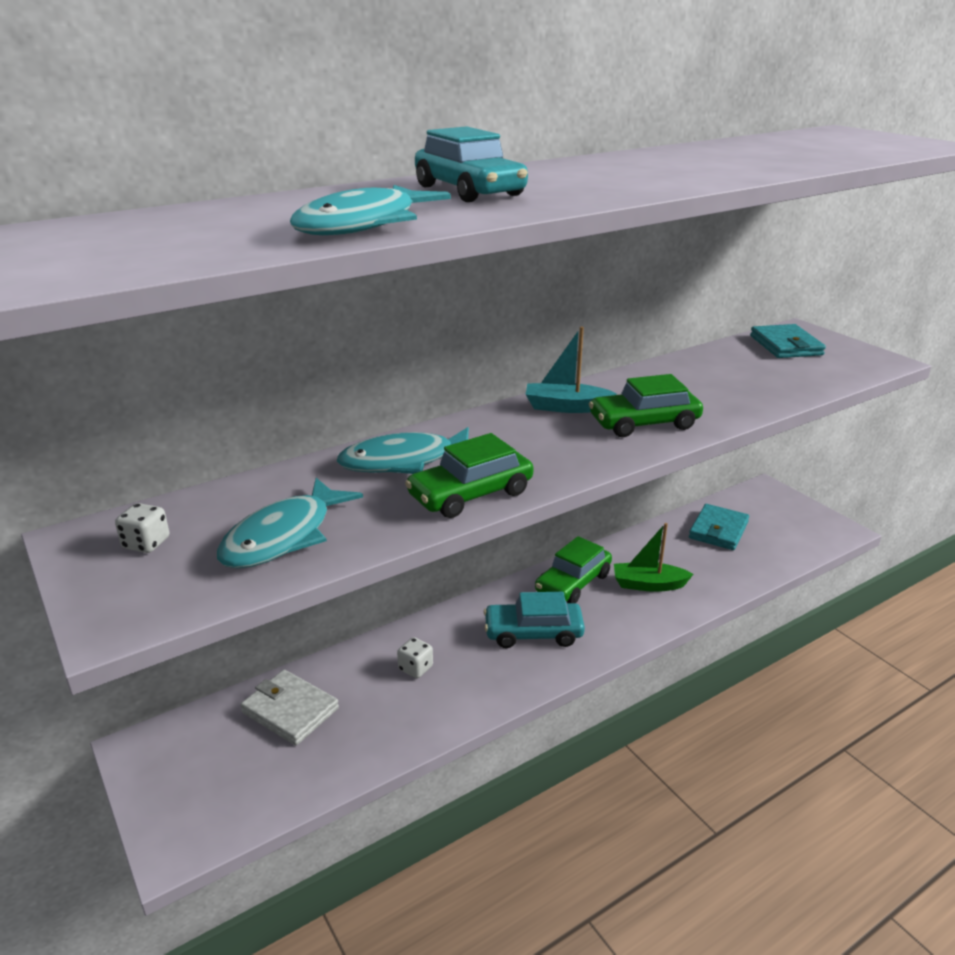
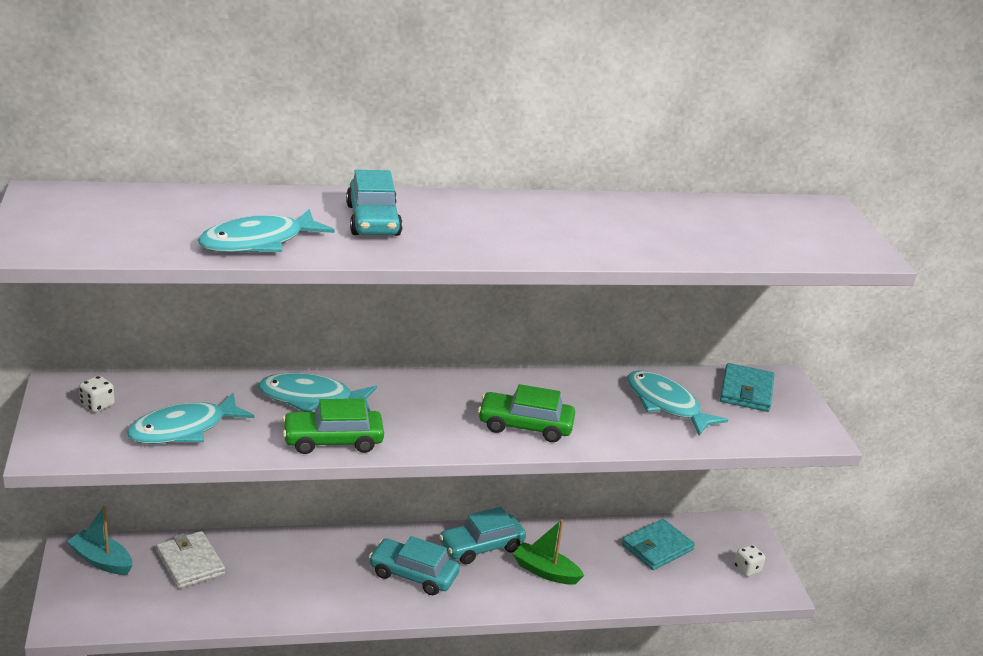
camera: 20 degrees right, 0 degrees up
white dice [397,637,433,678] -> white dice moved to [734,545,765,577]
turquoise boat [525,327,617,413] -> turquoise boat moved to [67,506,132,575]
green car [535,536,612,603] -> turquoise car [439,507,526,564]
none -> turquoise fish [627,370,728,436]

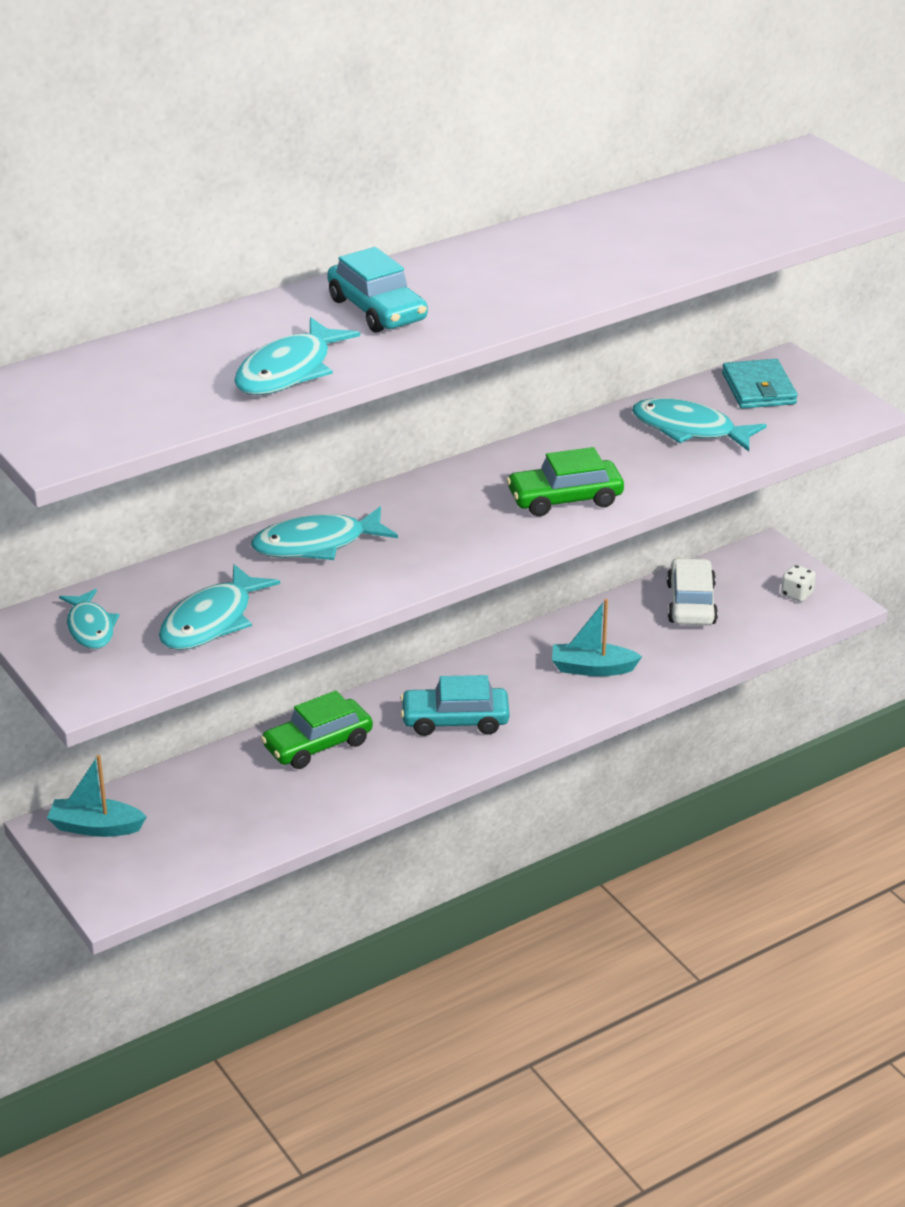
camera: 20 degrees left, 5 degrees up
white dice [79,376,115,412] -> turquoise fish [59,589,120,649]
white wallet [156,531,225,589] -> none
green car [282,398,384,454] -> green car moved to [261,691,373,769]
turquoise car [439,507,526,564] -> none
green boat [513,519,584,585] -> turquoise boat [552,599,642,676]
turquoise wallet [622,519,695,570] -> white car [667,558,718,625]

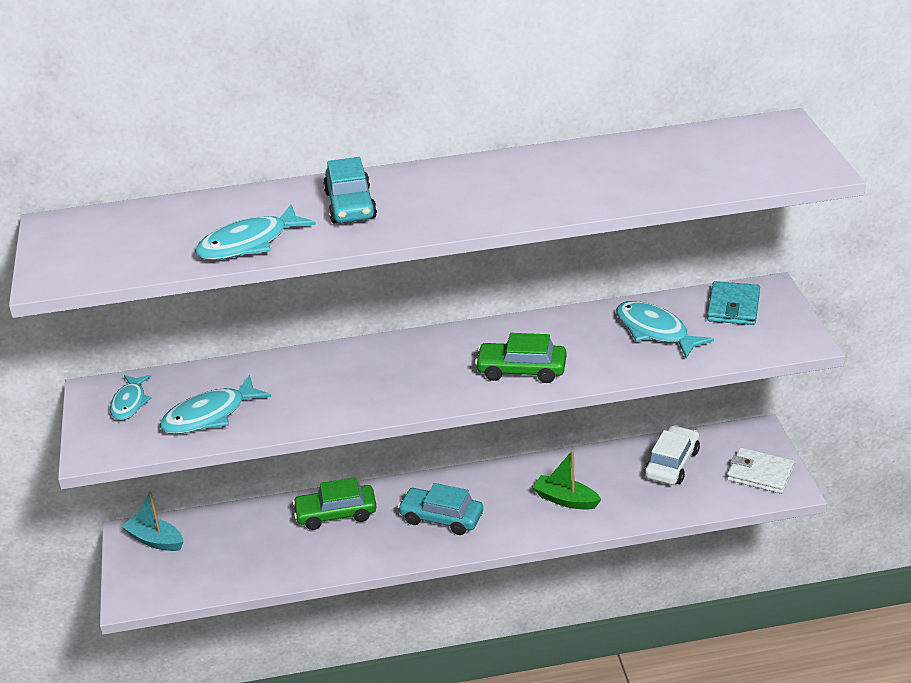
camera: 25 degrees right, 0 degrees up
turquoise fish [251,507,398,560] -> none
turquoise boat [552,599,642,676] -> green boat [532,450,601,510]
white dice [781,565,816,602] -> white wallet [727,448,795,494]

